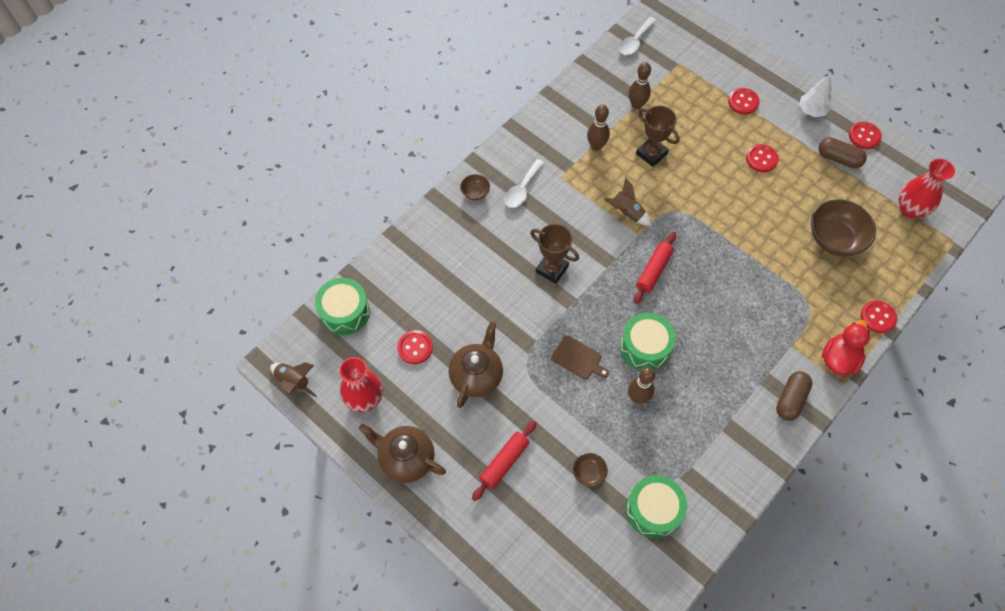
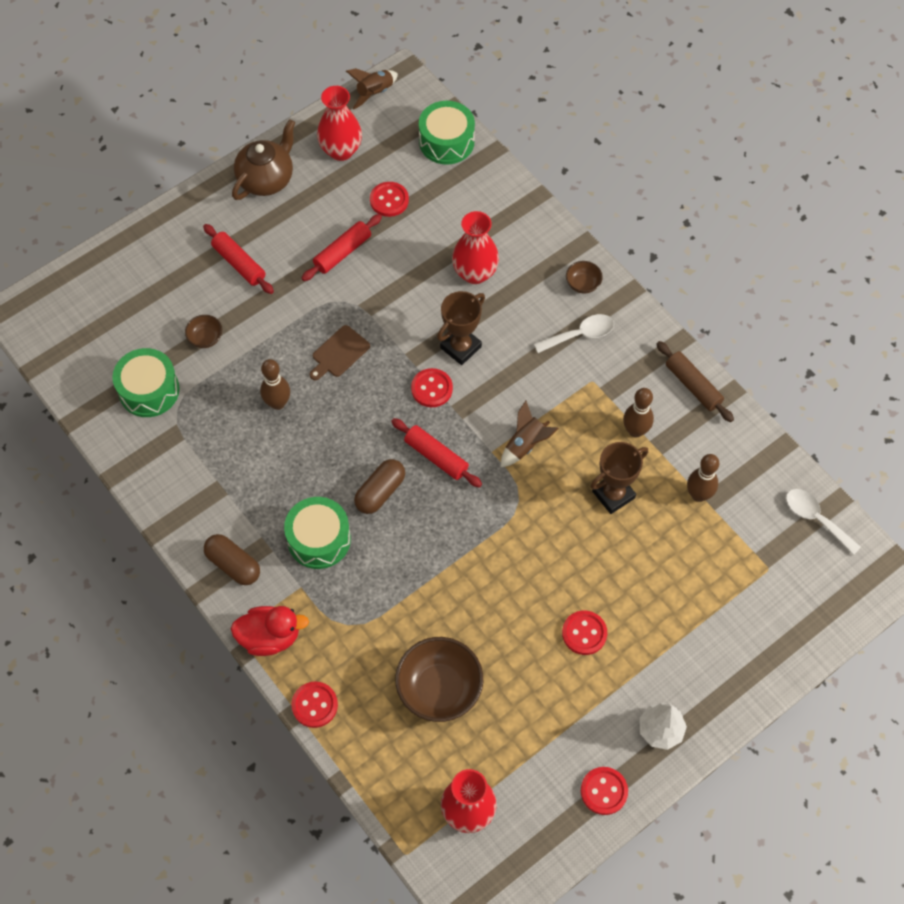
camera: 100 degrees right, 0 degrees up
brown teapot [448,321,503,408] -> red rolling pin [302,214,382,281]
white spoon [505,159,544,208] -> white spoon turned 120 degrees clockwise [534,314,614,353]
green drum [620,313,676,370] -> green drum moved to [284,497,351,569]
red button [728,88,760,115] -> red button moved to [411,368,453,407]
brown capsule [818,137,867,168] -> brown capsule moved to [354,459,405,514]
red duck [822,320,870,376] -> red duck turned 45 degrees counterclockwise [231,606,309,656]
none -> red vase [452,211,499,284]
none -> brown rolling pin [657,341,734,422]

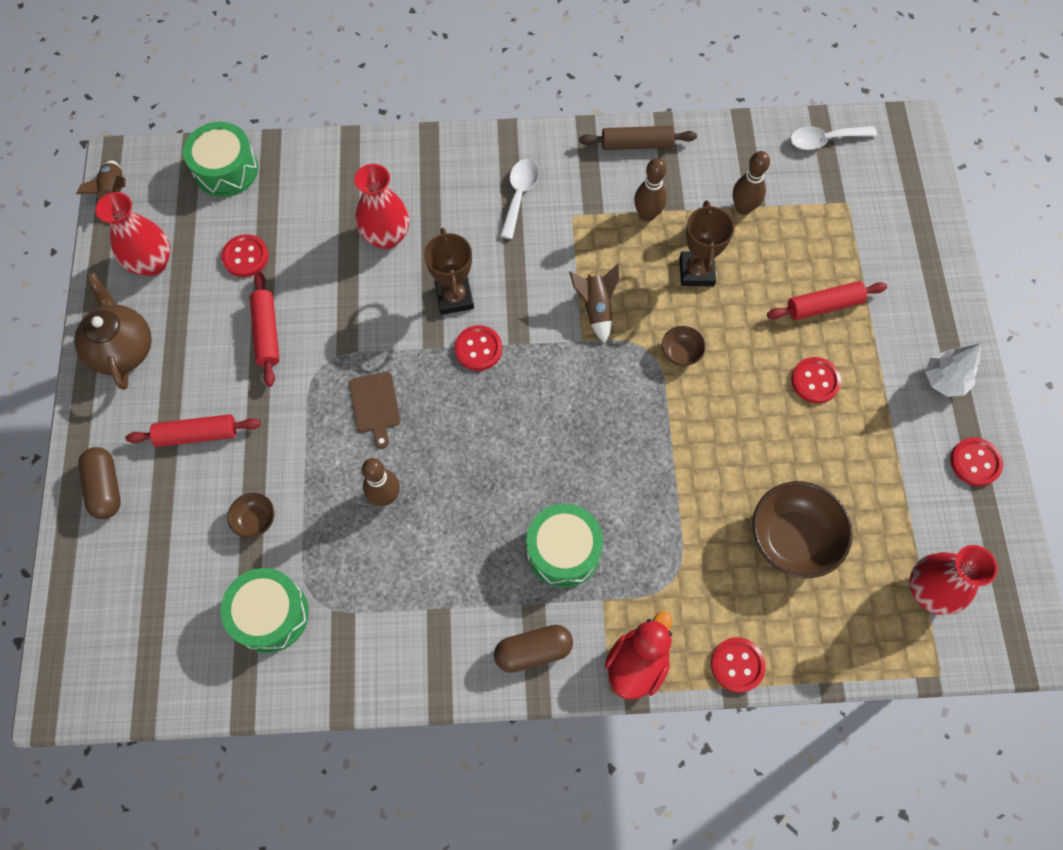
camera: 55 degrees left, 5 degrees up
brown capsule [354,459,405,514] -> brown capsule moved to [78,447,121,519]
red rolling pin [391,418,482,488] -> red rolling pin moved to [767,281,887,320]
brown bowl [566,261,603,294] -> brown bowl moved to [662,326,706,366]

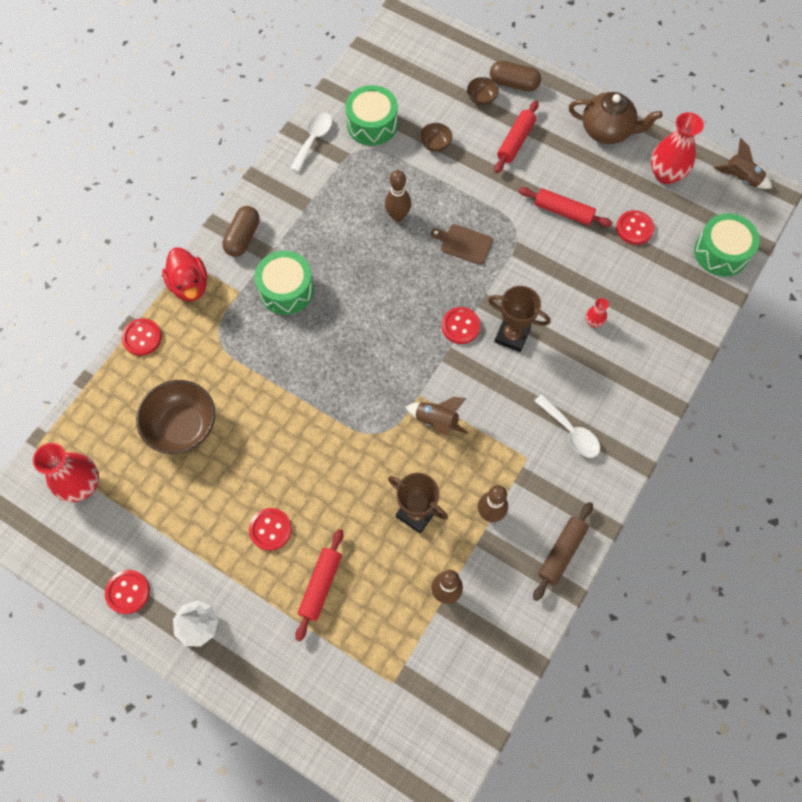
camera: 125 degrees right, 0 degrees up
red vase [354,164,410,249] -> red vase [585,298,609,328], size x0.47
brown bowl [662,326,706,366] -> brown bowl moved to [467,77,499,105]
white spoon [790,126,877,150] -> white spoon moved to [290,112,332,172]

